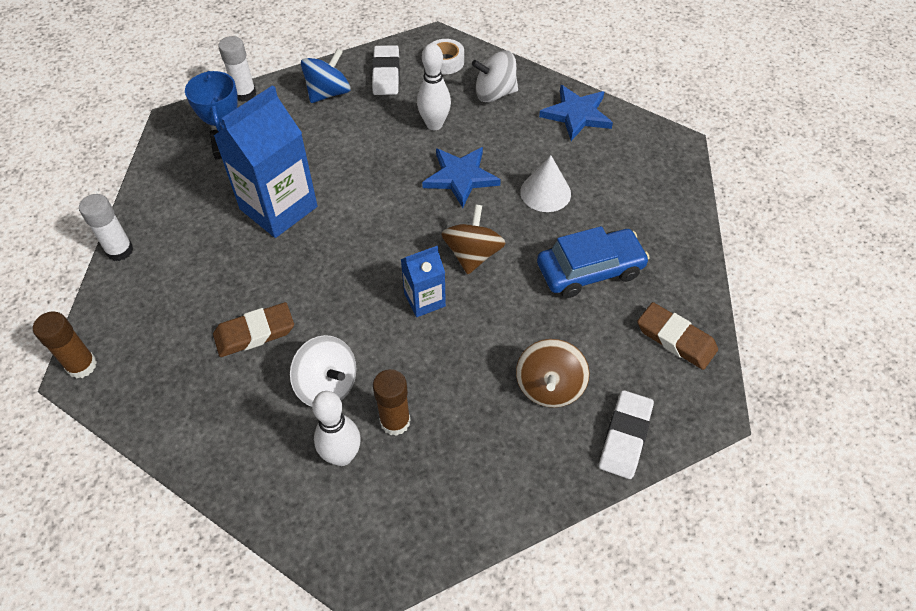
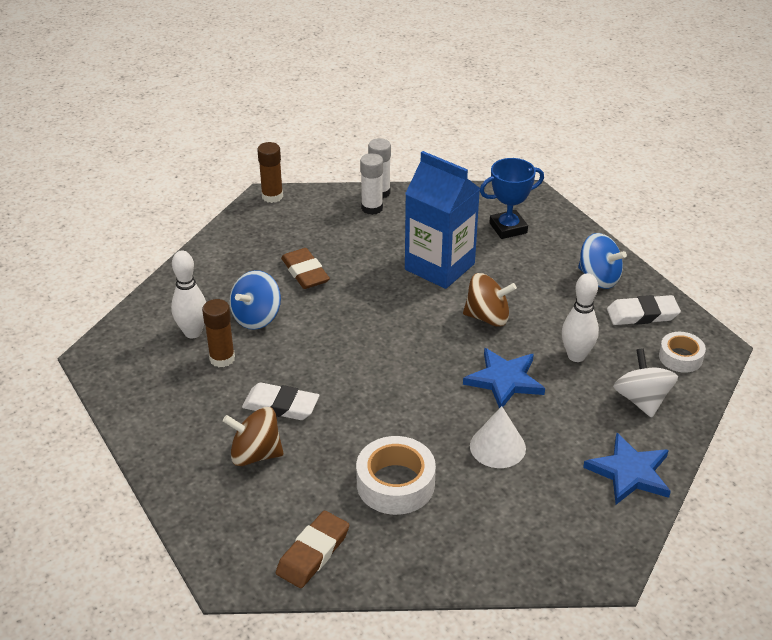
camera: 85 degrees right, 15 degrees down
white glue stick [218,36,256,102] -> white glue stick moved to [360,153,383,215]
white spinning top [290,335,357,406] -> blue spinning top [230,270,281,330]
blue carton [401,246,446,317] -> none
brown spinning top [441,204,506,274] -> brown spinning top moved to [463,273,517,327]
blue car [537,226,649,298] -> white tape [356,436,436,515]
white eraser [599,390,654,479] -> white eraser moved to [242,383,319,420]

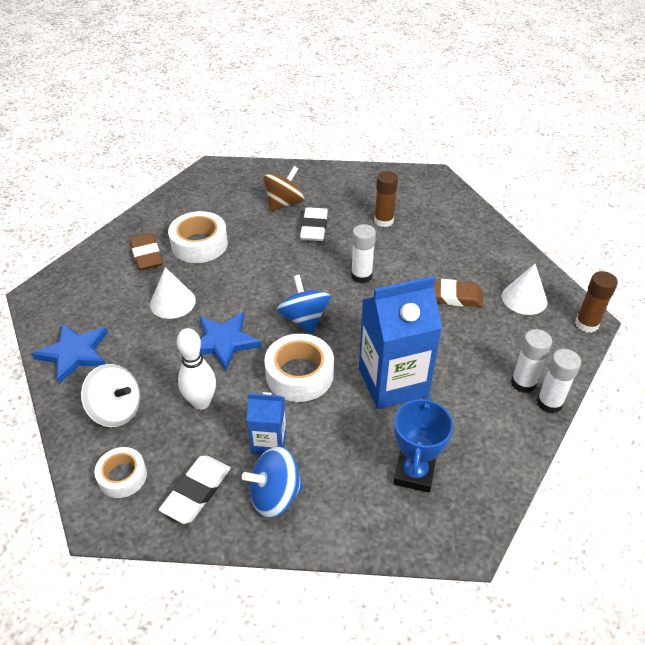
camera: 125 degrees right, 5 degrees up
white bowling pin [171,251,206,338] -> none
blue spinning top [230,270,281,330] -> blue spinning top moved to [277,275,331,334]
white eraser [242,383,319,420] -> white eraser turned 45 degrees counterclockwise [300,207,328,241]
brown eraser [276,511,349,588] -> brown eraser moved to [129,233,163,270]
brown spinning top [463,273,517,327] -> white tape [265,334,334,402]
none -> blue carton [247,392,287,455]
none -> white glue stick [351,224,376,283]
none -> white cone [502,264,547,315]

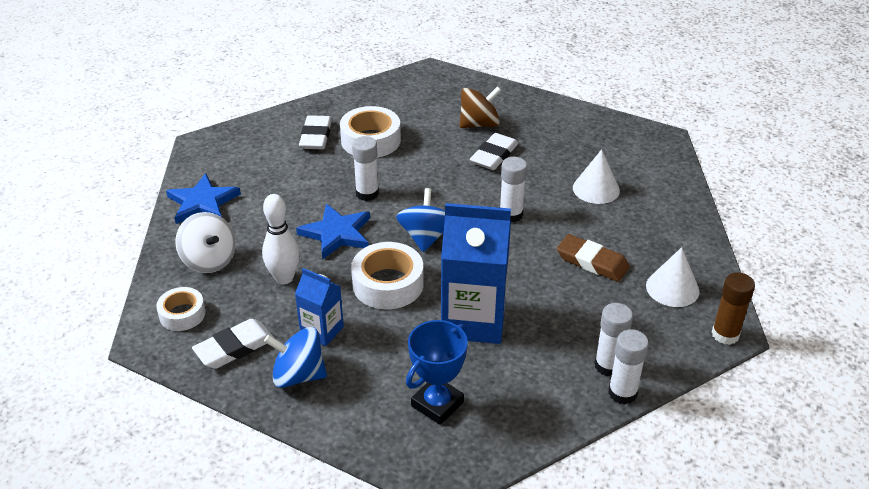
camera: 25 degrees right, 5 degrees down
brown eraser [129,233,163,270] -> white eraser [299,115,332,149]
white cone [150,267,196,319] -> white cone moved to [573,149,620,204]
brown glue stick [374,171,398,227] -> none
none -> white glue stick [352,136,379,201]

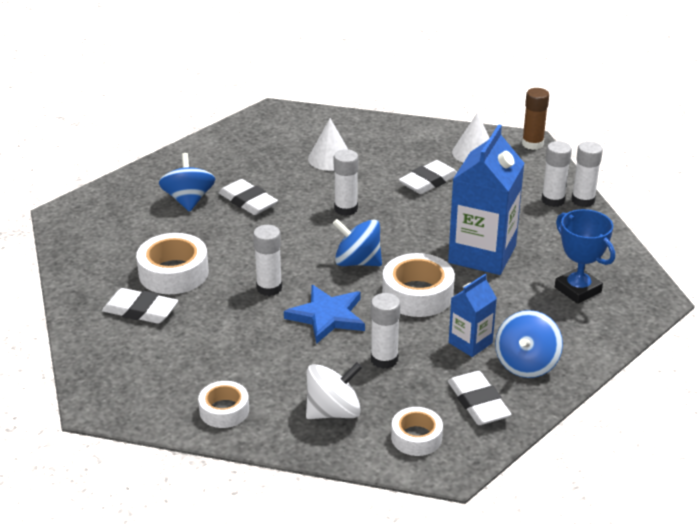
camera: 75 degrees left, 5 degrees down
blue star [166,173,241,224] -> white tape [198,381,249,428]
white bowling pin [262,194,300,284] -> white glue stick [371,293,400,369]
brown spinning top [460,86,501,128] -> blue spinning top [159,153,215,212]
brown eraser [557,234,630,282] -> white eraser [399,160,457,194]

